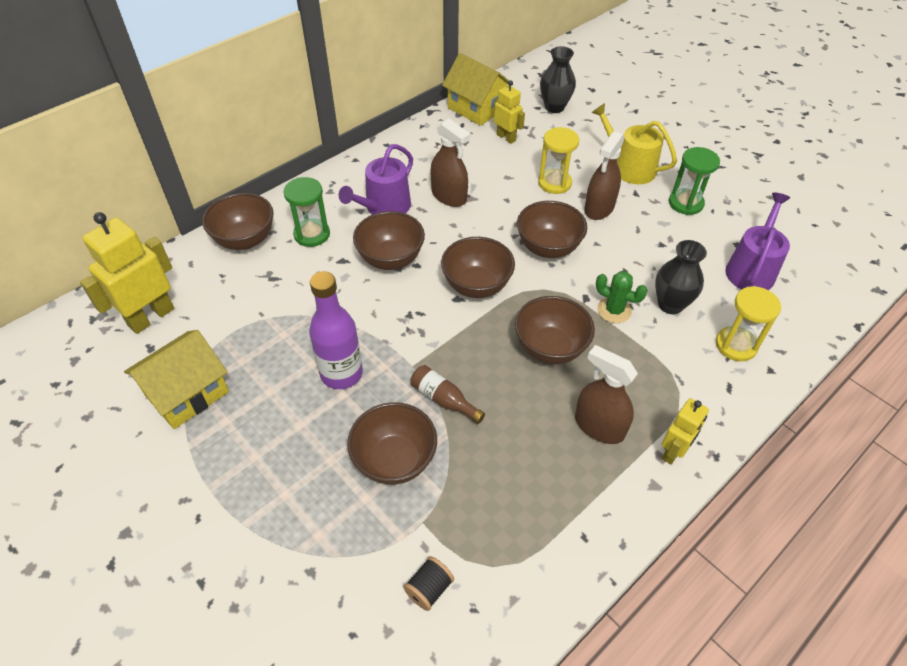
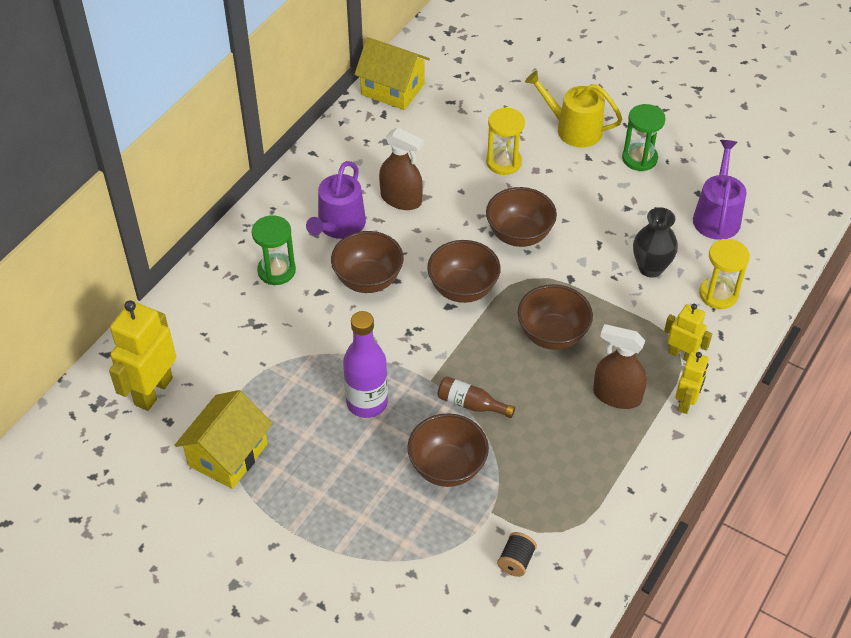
camera: 15 degrees left, 0 degrees up
brown bowl [202,193,274,250] -> none
yellow robot [494,80,525,144] -> yellow robot moved to [664,304,712,361]
black vase [540,46,576,113] -> none
brown spray bottle [584,131,625,220] -> none
green cactus [596,271,648,323] -> none

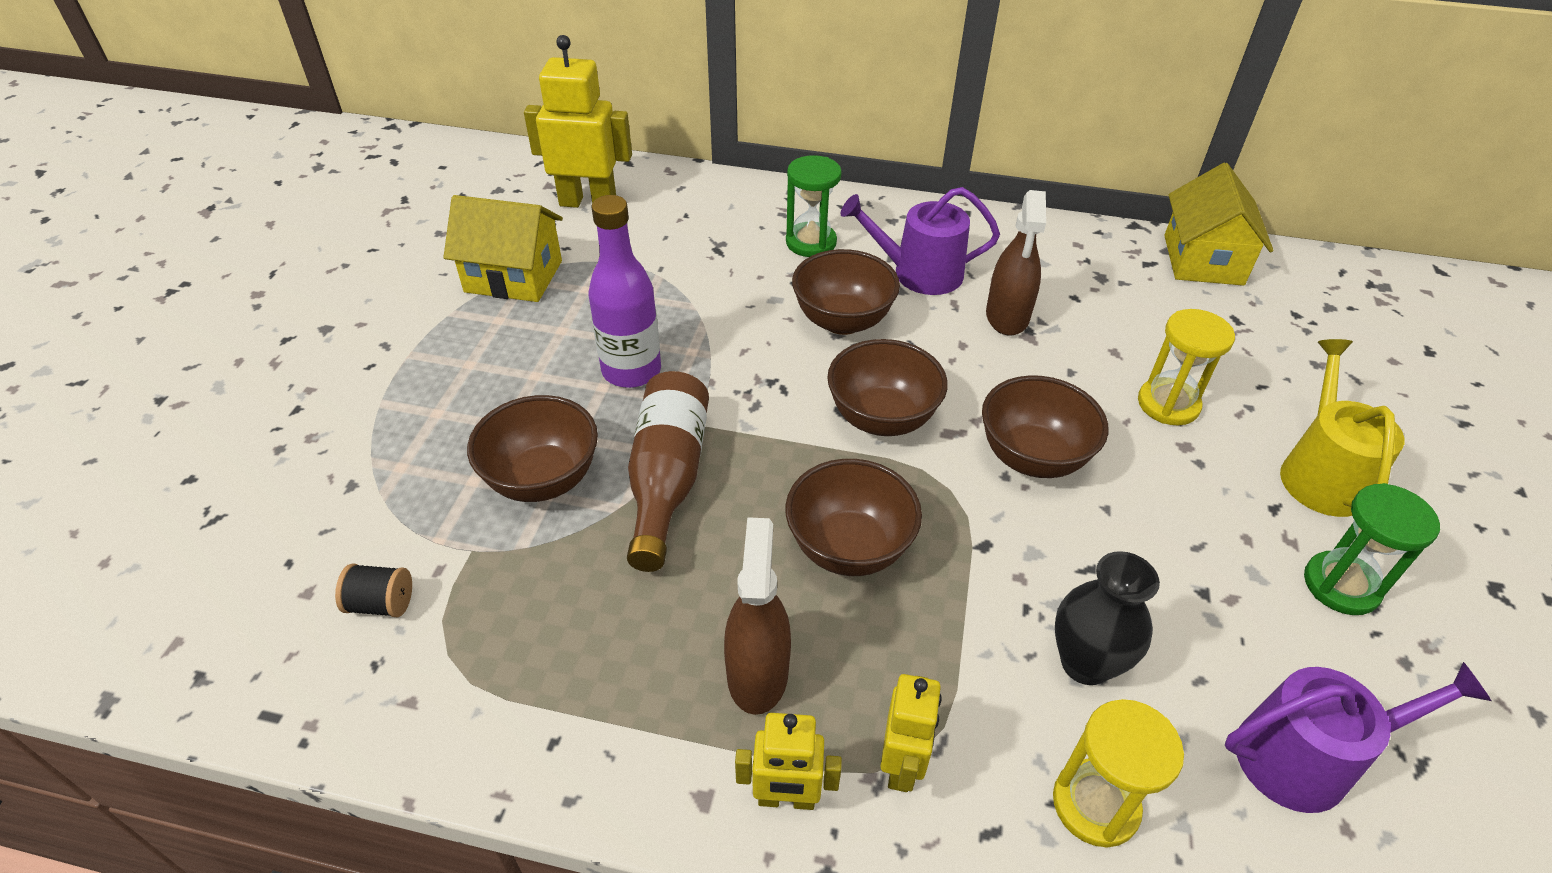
camera: 70 degrees right, 5 degrees down
brown bottle [437,376,515,418] -> brown bottle [627,371,709,572], size x1.75

